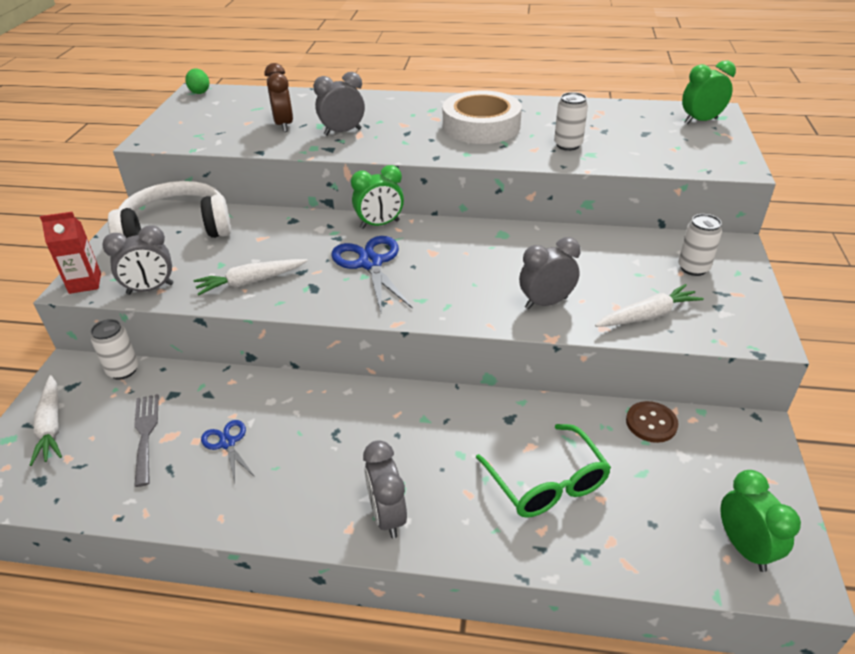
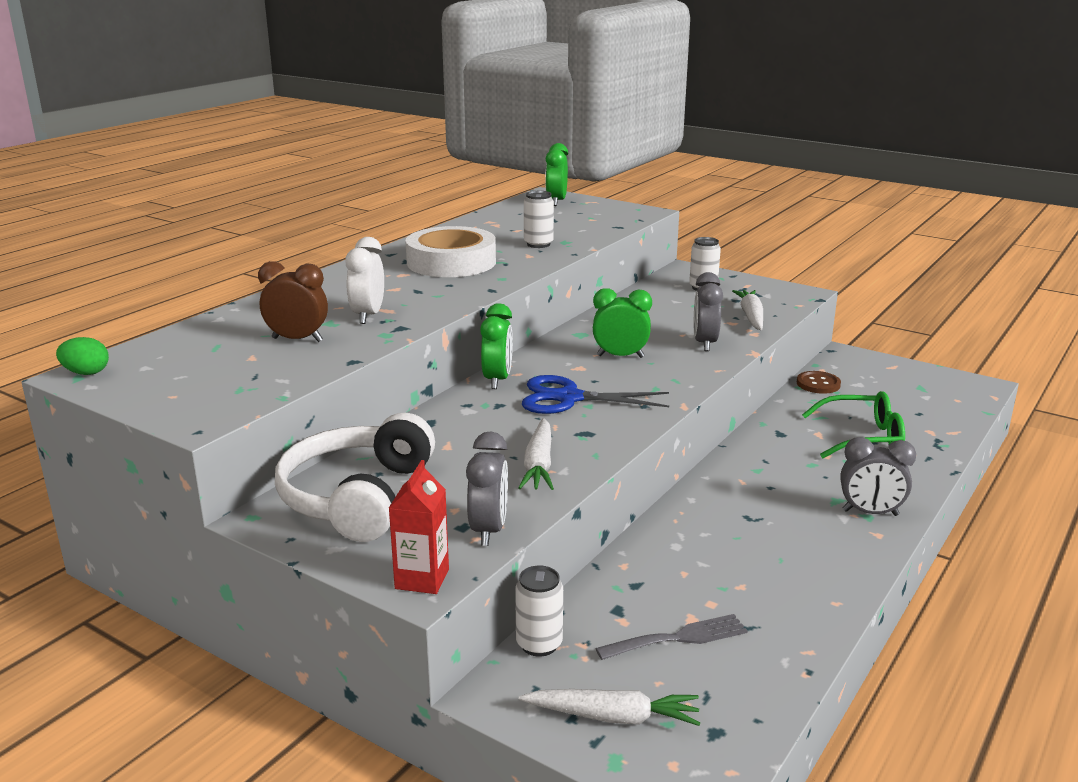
camera: 65 degrees left, 15 degrees down
grey fork [134,394,159,487] -> grey fork turned 150 degrees clockwise [595,614,748,660]
blue scissors [201,420,255,483] -> none
grey clock [313,72,365,136] -> white clock [346,237,384,324]
green clock [720,470,801,572] -> green clock moved to [593,288,652,358]

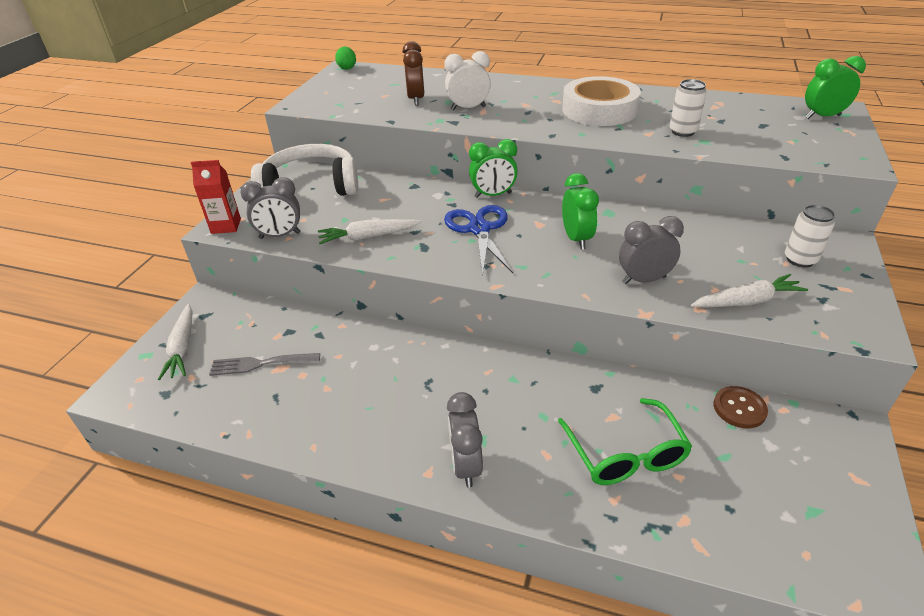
camera: 75 degrees right, 15 degrees up
white can [515,566,563,657] -> none
grey fork [595,614,748,660] -> grey fork turned 120 degrees clockwise [209,353,320,376]

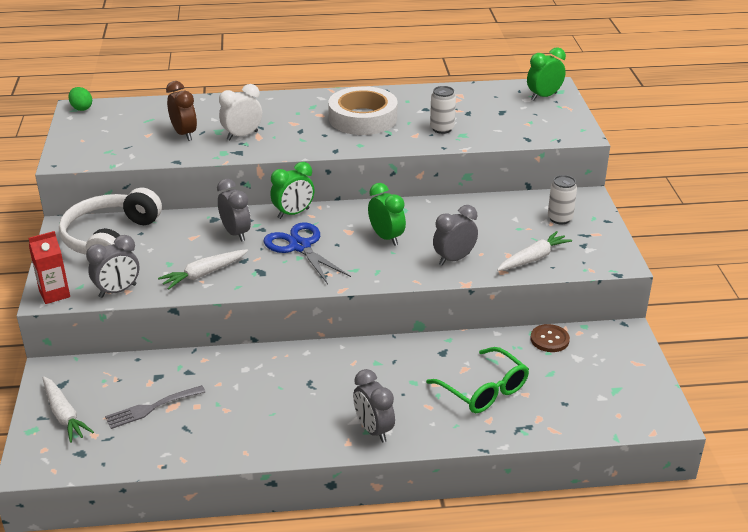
camera: 25 degrees left, 5 degrees down
white headphones [251,144,358,196] -> white headphones turned 45 degrees counterclockwise [59,188,162,255]
none -> grey clock [217,179,251,242]

